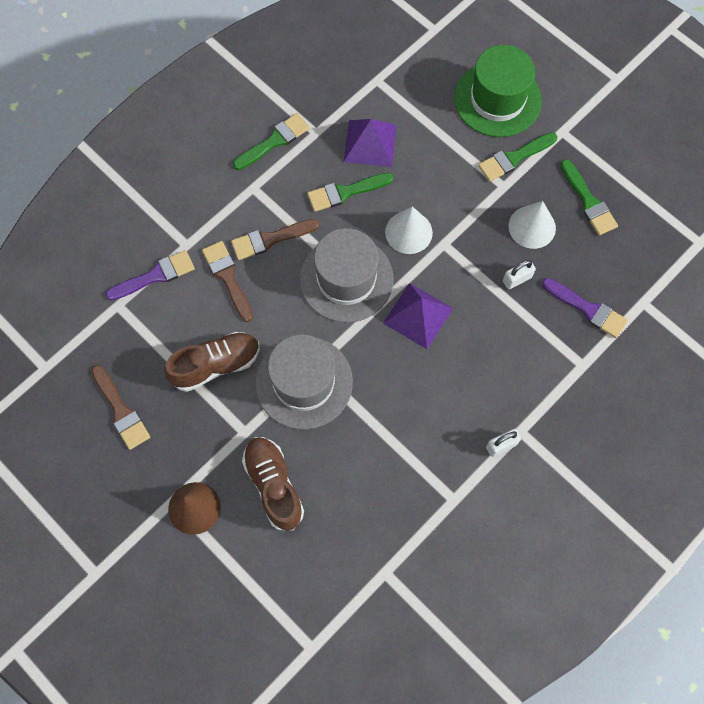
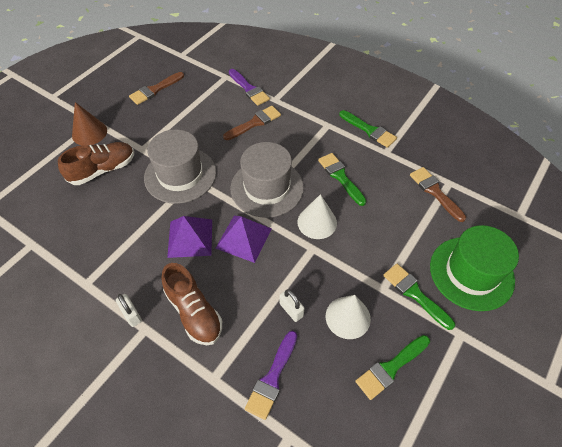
camera: 80 degrees right, 15 degrees down
brown shoe [164,332,260,392] -> brown shoe moved to [161,263,222,345]
brown brush [231,219,320,260] -> brown brush moved to [410,167,466,222]
purple pyramid [344,119,397,167] -> purple pyramid moved to [167,216,212,258]

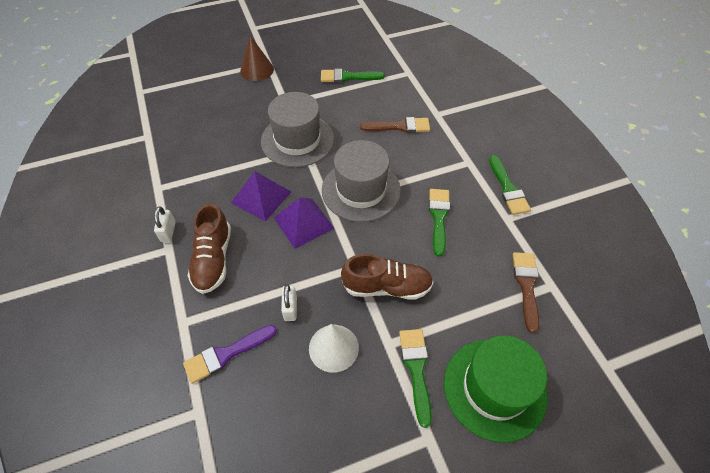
camera: 35 degrees right, 0 degrees up
brown shoe [58,142,134,185] -> brown shoe moved to [341,254,433,300]
brown brush [129,72,184,105] -> none
purple brush [229,69,270,106] -> none
white cone [297,194,337,239] -> none
green brush [355,335,430,400] -> green brush moved to [321,69,385,83]

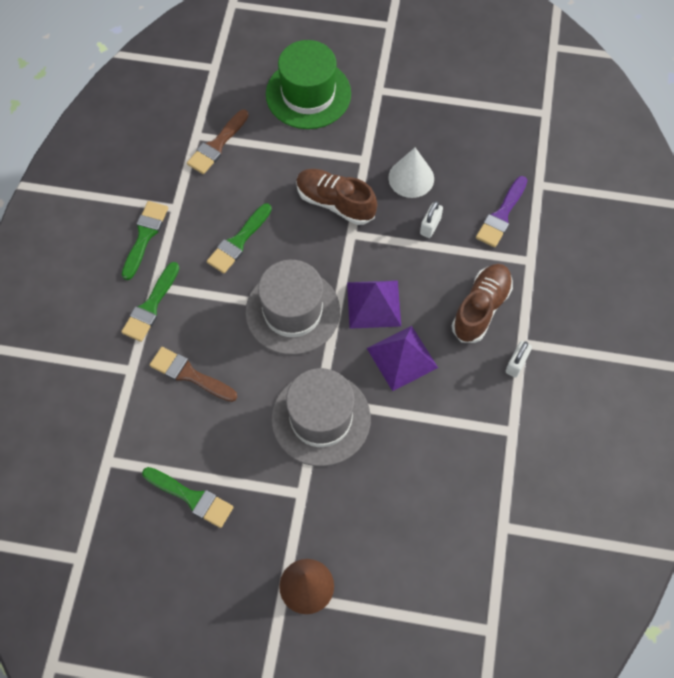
camera: 150 degrees left, 10 degrees up
purple brush [183,325,277,384] -> purple brush turned 120 degrees clockwise [476,176,527,248]
green brush [399,329,432,428] -> green brush moved to [121,262,179,342]

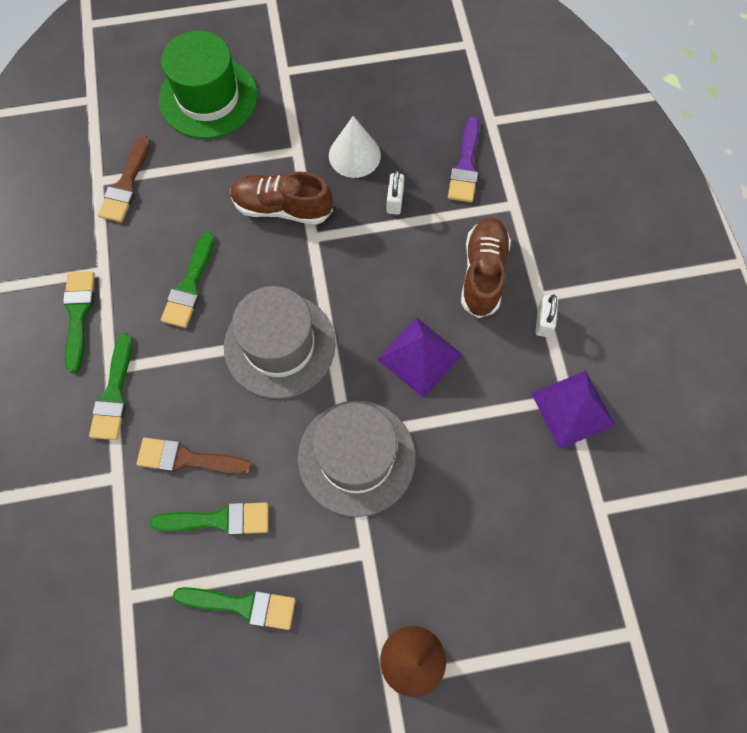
camera: 20 degrees left, 5 degrees up
purple pyramid [347,280,401,329] -> purple pyramid moved to [531,371,615,449]
none -> green brush [150,502,268,535]

